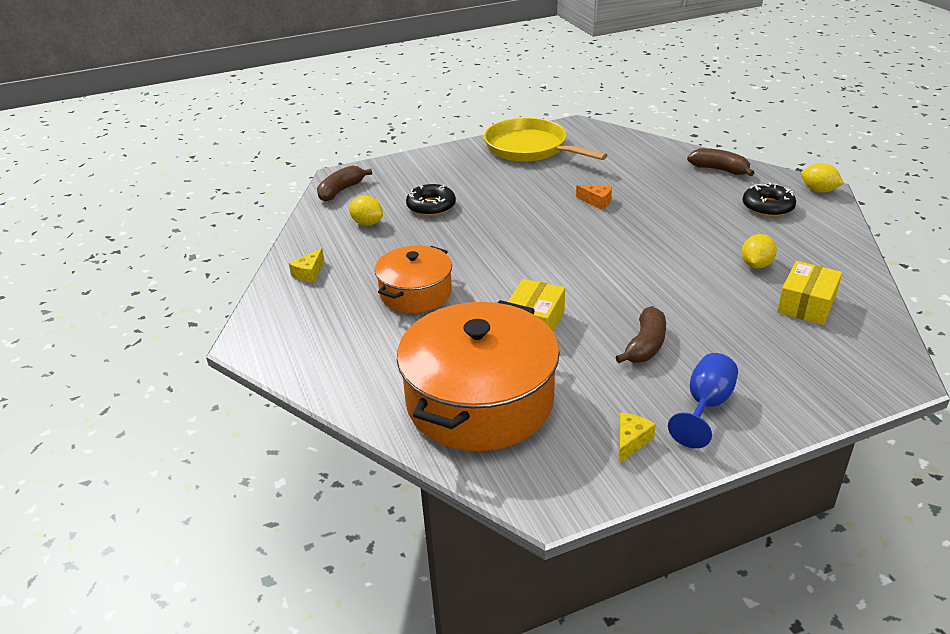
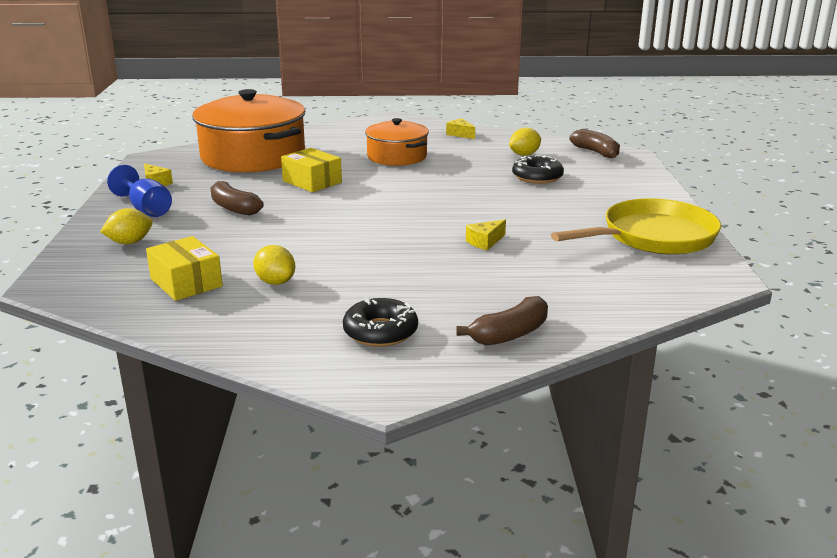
camera: 110 degrees right, 10 degrees down
orange cheese [576,185,612,210] -> yellow cheese [466,219,506,251]
yellow lemon [801,163,844,192] -> yellow lemon moved to [100,208,153,244]

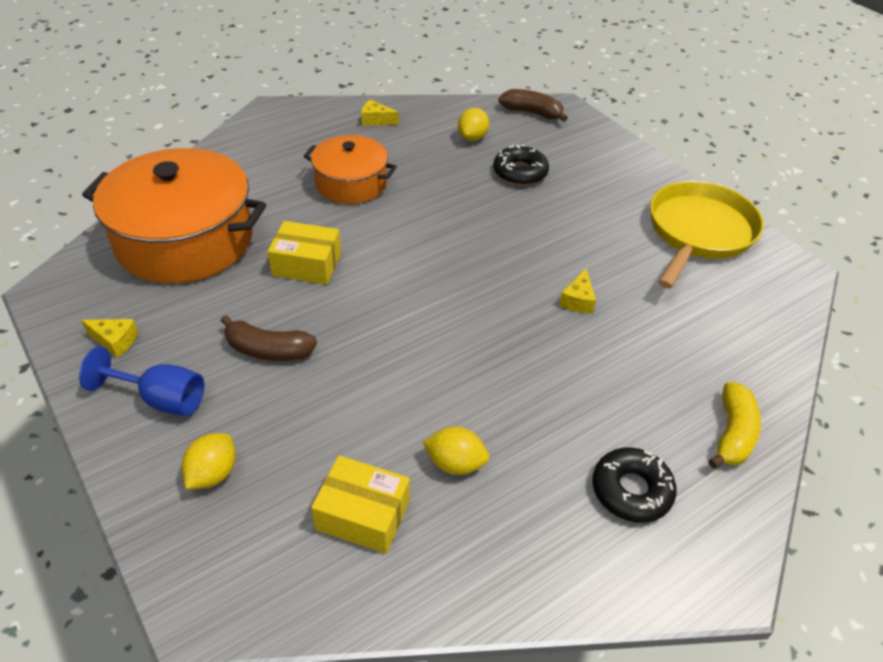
camera: 35 degrees left, 20 degrees up
brown banana [456,296,548,346] -> yellow banana [709,382,761,468]

